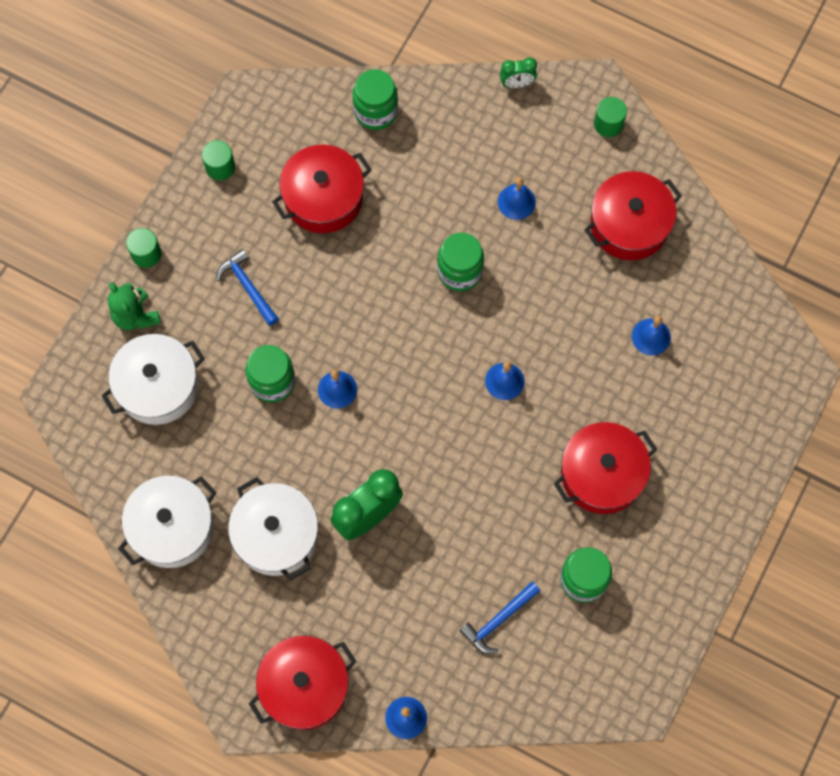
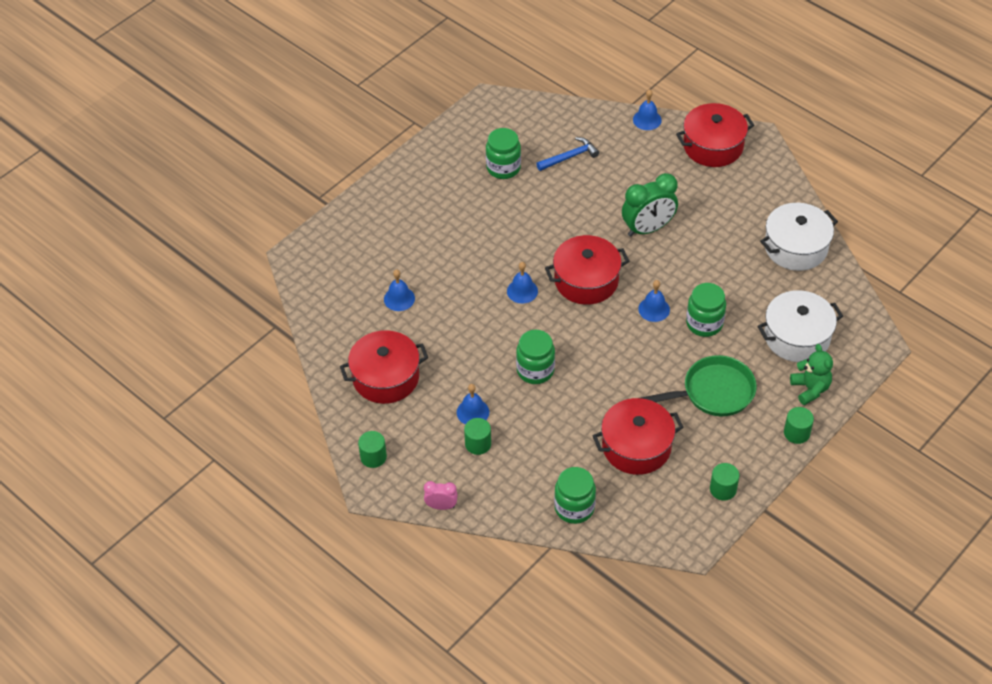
camera: 165 degrees left, 20 degrees down
blue hammer [217,249,279,326] -> green pan [641,355,757,416]
white pot [228,477,318,581] -> none
green clock [500,57,537,88] -> pink clock [424,481,458,510]
red pot [554,422,657,514] -> red pot moved to [545,235,629,305]
none -> green cylinder [464,418,491,455]

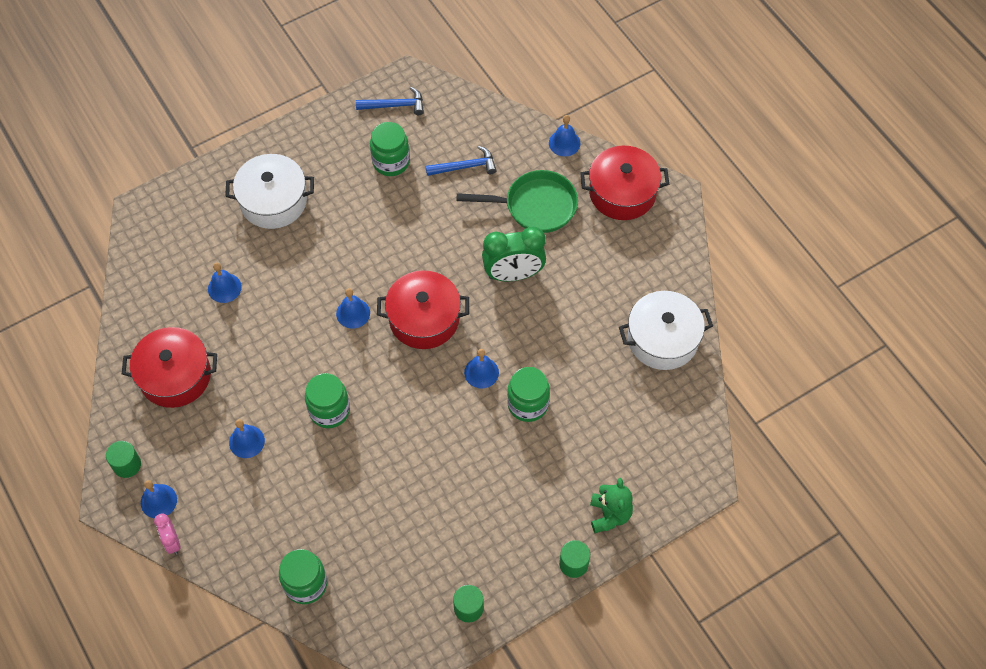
camera: 15 degrees right, 10 degrees up
pink clock [424,481,458,510] -> pink clock turned 135 degrees counterclockwise [154,513,180,554]
green cylinder [464,418,491,455] -> none
red pot [593,398,684,475] -> none
green pan [641,355,757,416] -> green pan moved to [457,170,578,233]
white pot [758,290,843,362] -> white pot moved to [225,154,314,229]
none -> blue bell [141,480,177,518]
none -> blue hammer [356,87,424,115]

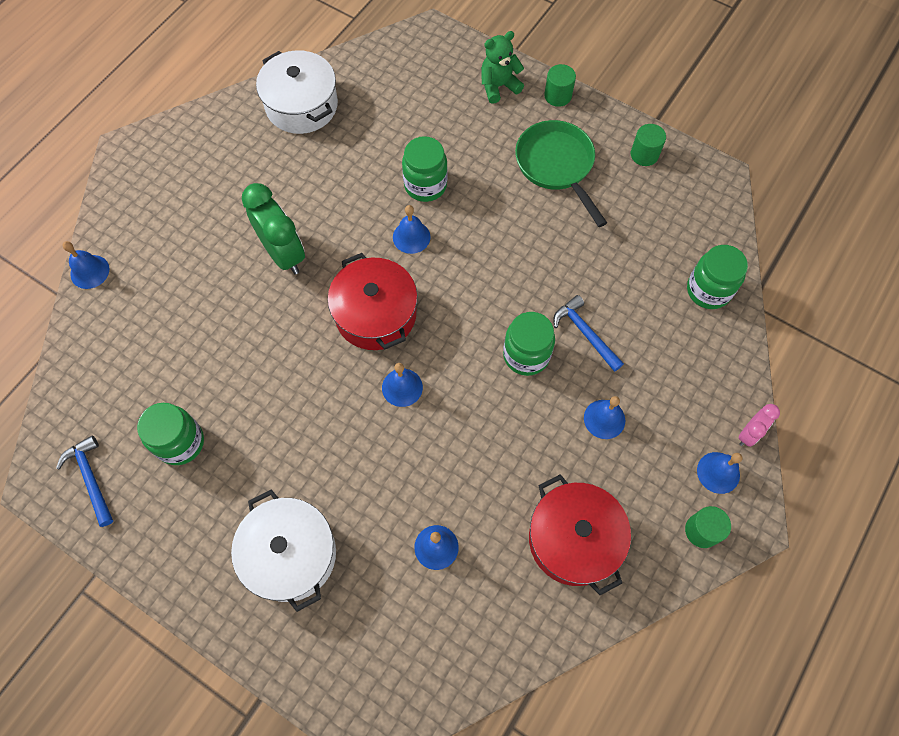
camera: 115 degrees left, 5 degrees up
blue hammer [426,146,497,176] -> blue hammer moved to [553,295,624,372]
green pan [457,170,578,233] -> green pan moved to [515,120,607,227]
red pot [580,146,669,220] -> none

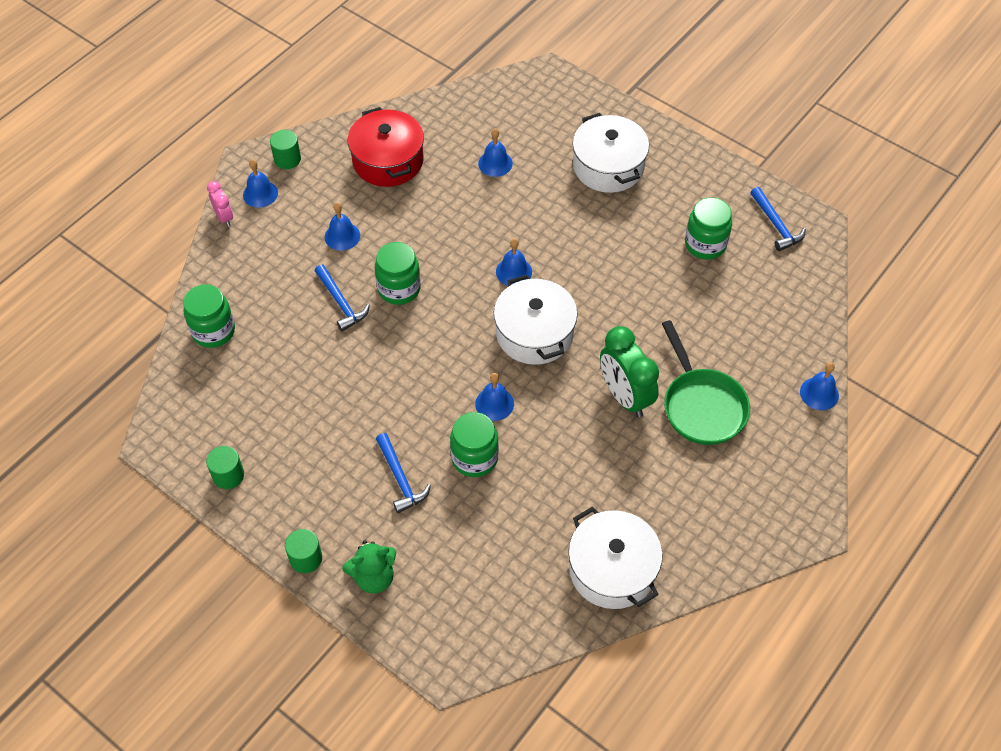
camera: 175 degrees left, 10 degrees down
red pot [328,253,418,350] -> white pot [494,275,578,365]
green pan [515,120,607,227] -> green pan moved to [662,320,750,445]
pink clock [738,404,780,447] -> pink clock turned 105 degrees clockwise [207,181,233,227]
none -> blue hammer [376,433,431,513]

